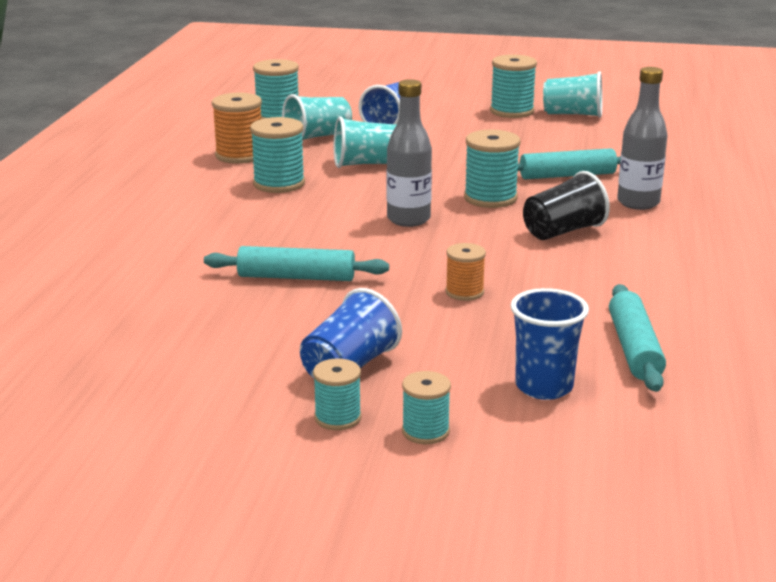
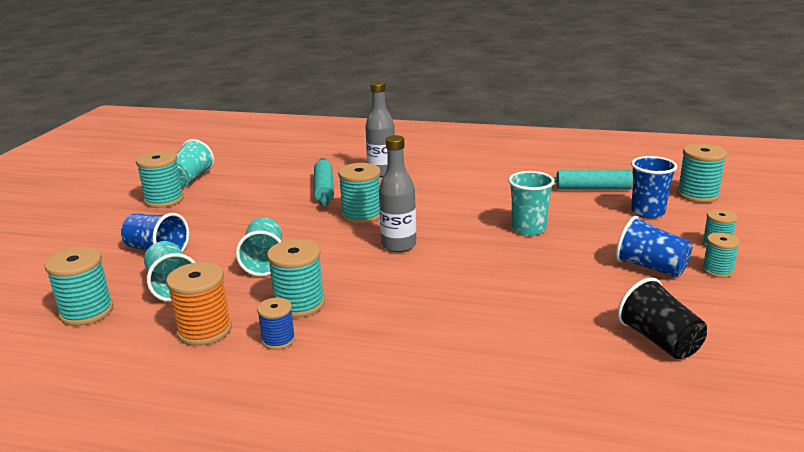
camera: 85 degrees left, 0 degrees up
turquoise rolling pin [204,246,389,281] -> none
orange spool [445,243,486,301] -> turquoise cup [508,171,555,236]
black cup [523,171,610,240] -> black cup moved to [617,277,707,359]
none -> blue spool [257,298,295,350]
none -> turquoise spool [677,143,727,203]

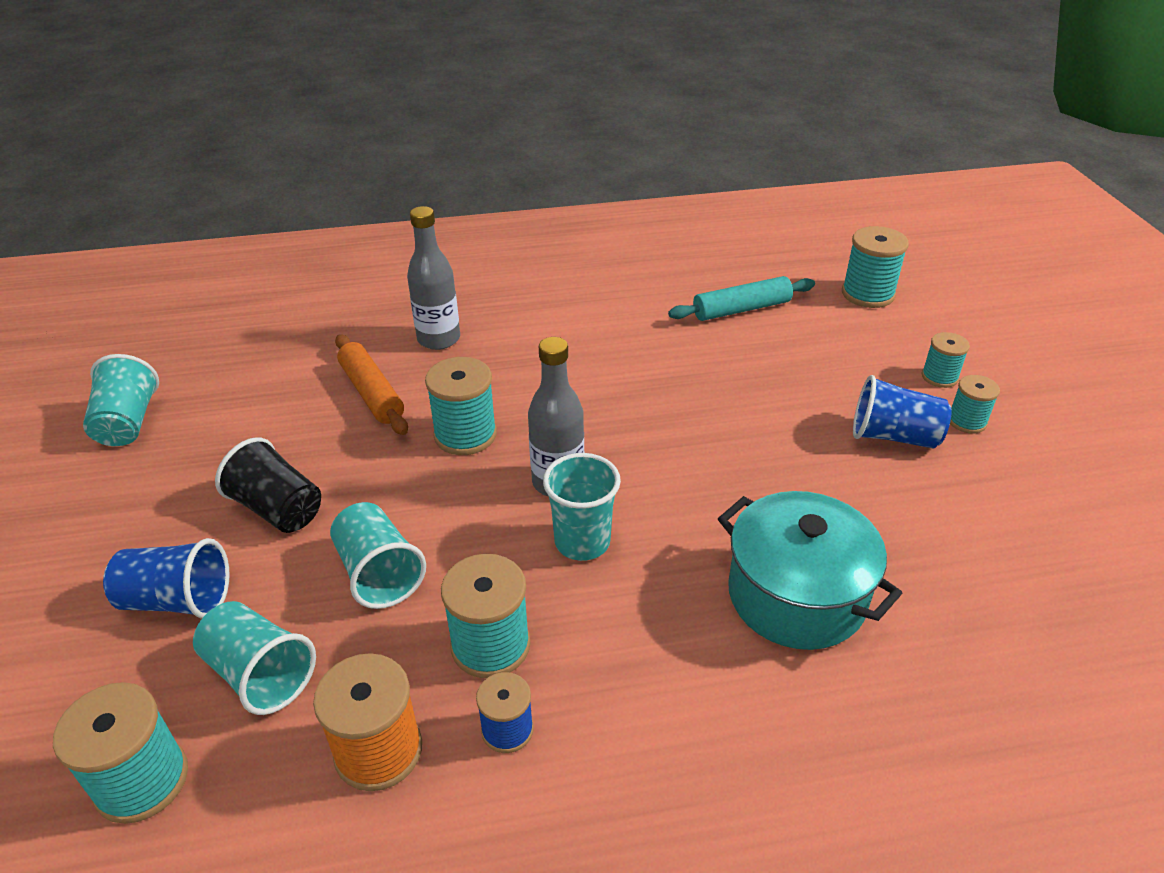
camera: 25 degrees left, 15 degrees up
turquoise spool [136,151,184,208] -> none
turquoise rolling pin [314,158,334,206] -> orange rolling pin [335,334,408,435]
turquoise cup [508,171,555,236] -> turquoise cup moved to [543,453,621,561]
black cup [617,277,707,359] -> black cup moved to [215,437,321,533]
blue cup [631,156,677,219] -> none
none -> turquoise pot [718,491,902,650]

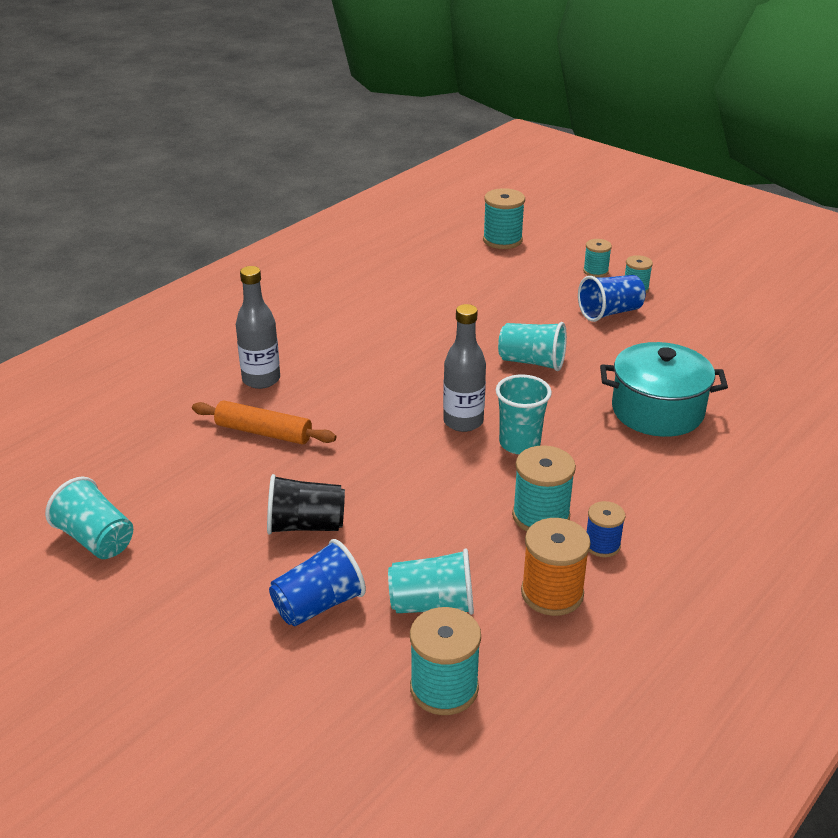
camera: 40 degrees left, 5 degrees down
turquoise cup [330,502,426,609] -> turquoise cup moved to [498,322,567,371]
turquoise spool [425,357,497,455] -> none
turquoise rolling pin [668,276,815,321] -> none

